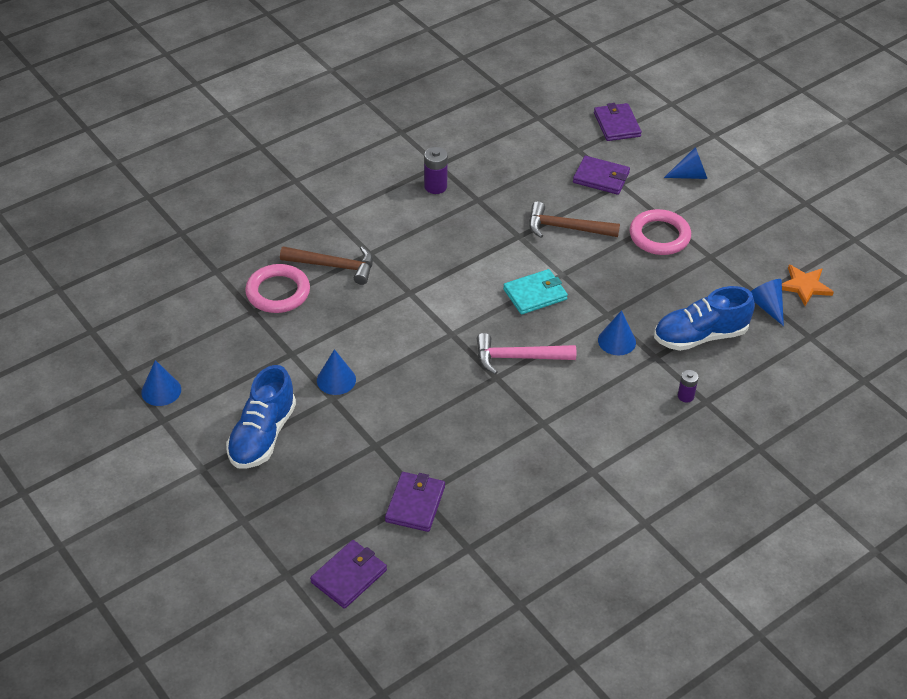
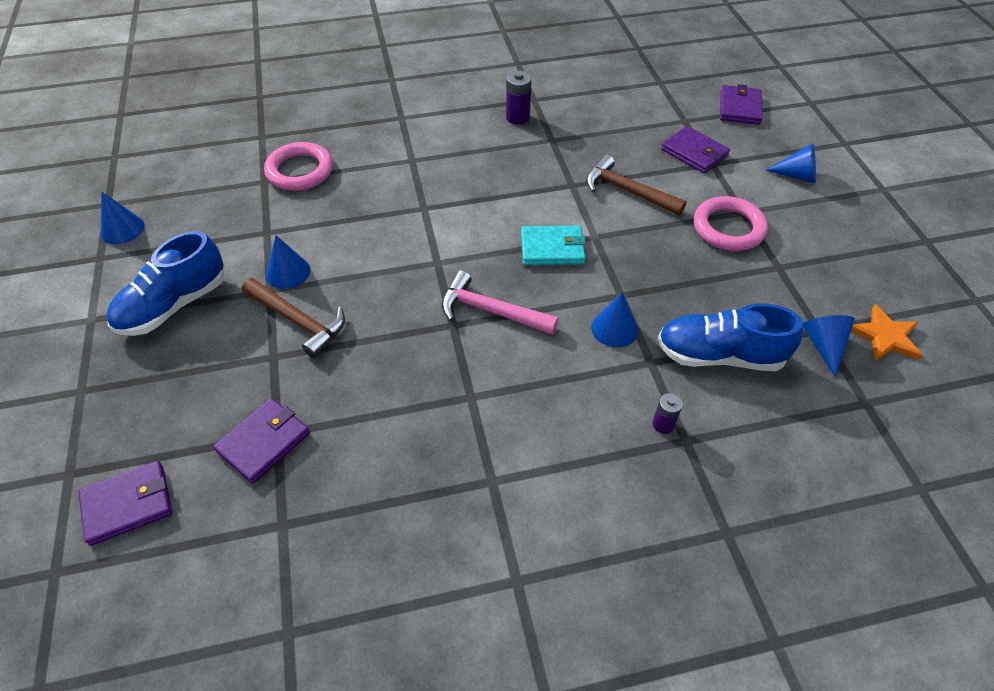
camera: 25 degrees right, 5 degrees up
brown hammer [280,246,373,285] -> brown hammer moved to [242,278,345,358]

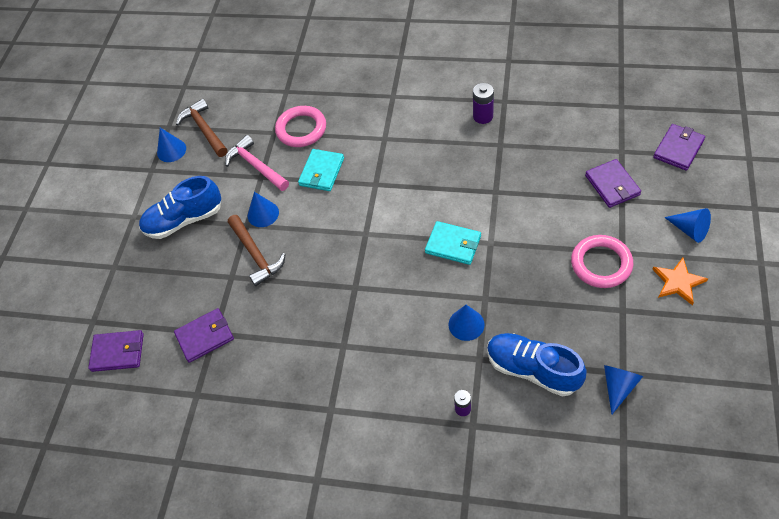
camera: 30 degrees right, 5 degrees up
pink hammer [441,270,559,335] -> pink hammer moved to [225,135,289,191]
brown hammer [586,154,687,216] -> brown hammer moved to [176,99,228,157]
orange star [851,305,923,362] -> orange star moved to [652,258,708,305]
none -> turquoise wallet [298,149,344,191]

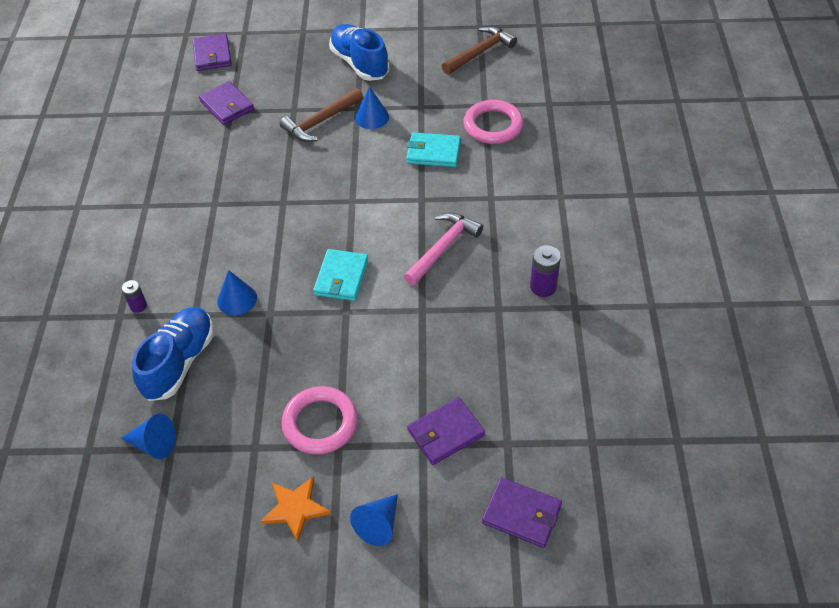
camera: 75 degrees right, 5 degrees down
blue cone [157,128,186,162] -> none
pink hammer [225,135,289,191] -> pink hammer moved to [404,212,483,286]

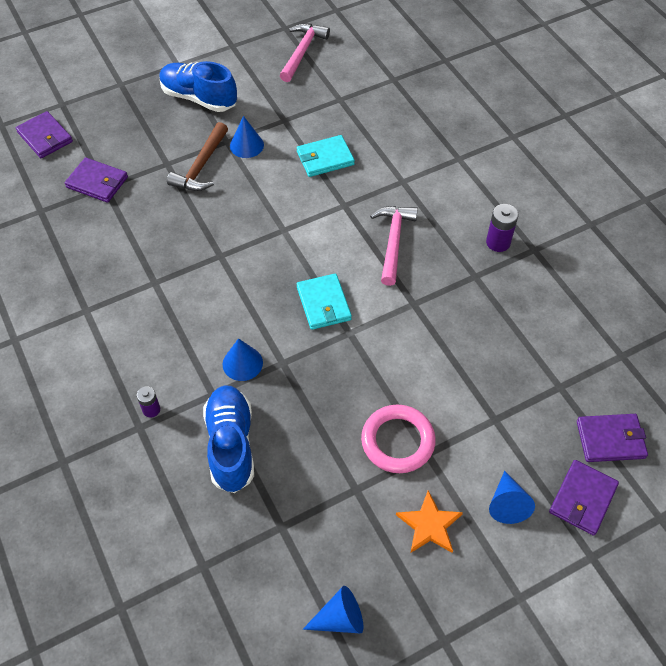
camera: 30 degrees left, 5 degrees up
blue cone [121,414,175,459] -> blue cone moved to [303,586,363,634]
purple wallet [407,397,485,465] -> purple wallet moved to [549,460,619,536]
brown hammer [442,26,517,75] -> pink hammer [280,23,330,82]
pink ring [463,100,523,144] -> none

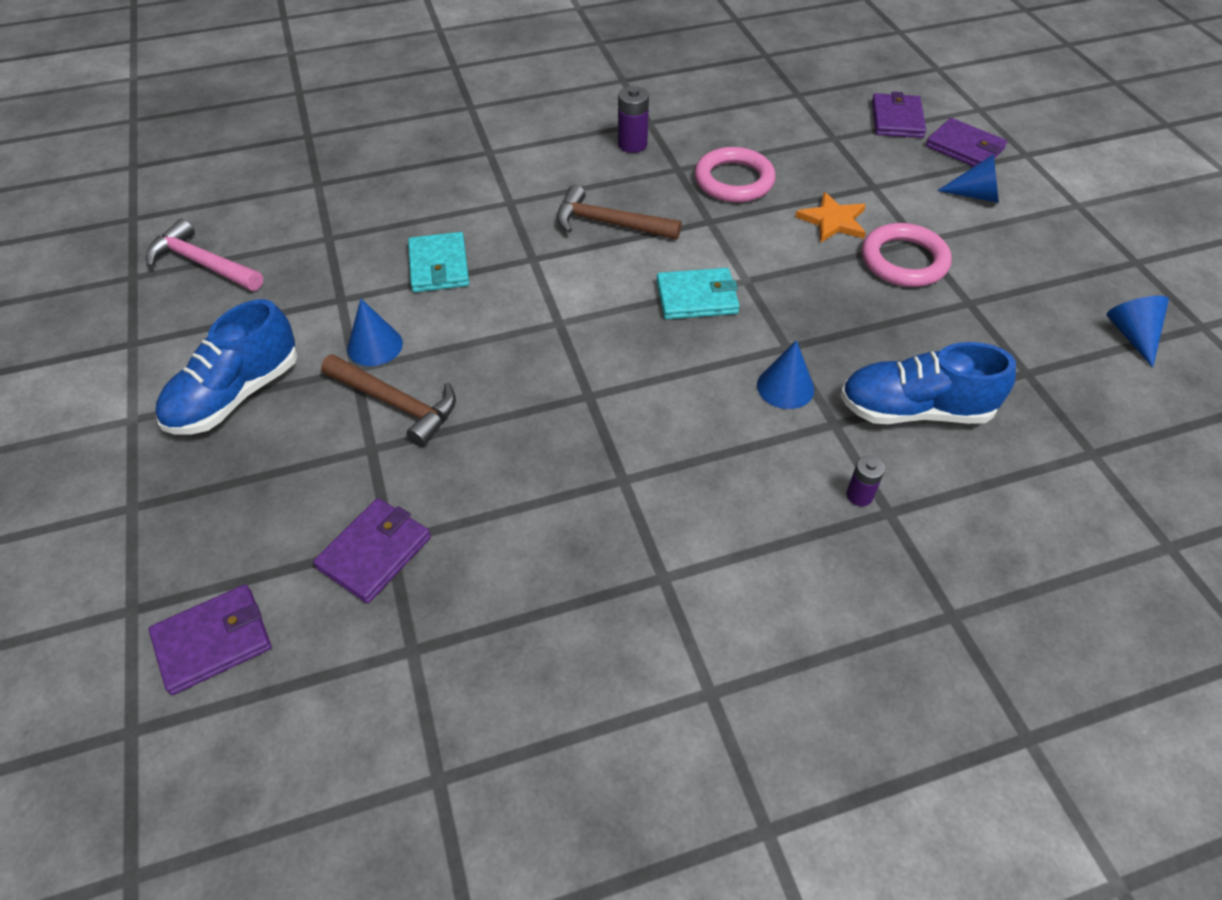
camera: 80 degrees left, 5 degrees down
pink hammer [370,206,418,286] -> brown hammer [557,185,682,240]
orange star [396,491,463,553] -> orange star moved to [795,192,866,243]
none -> pink ring [695,147,776,203]

